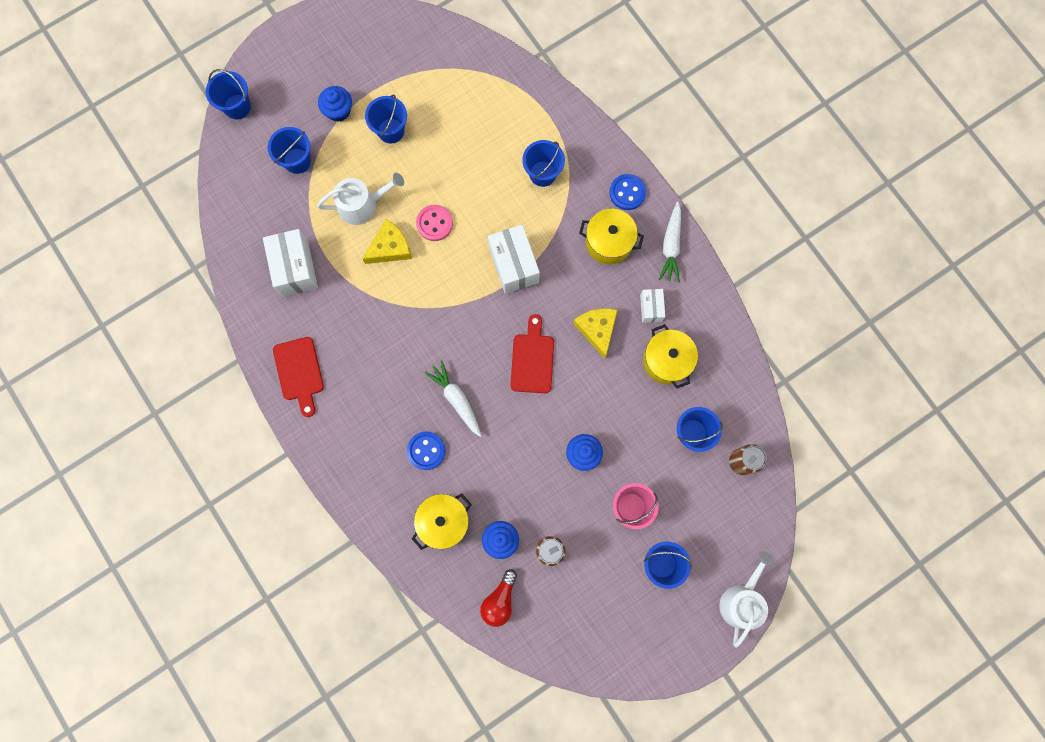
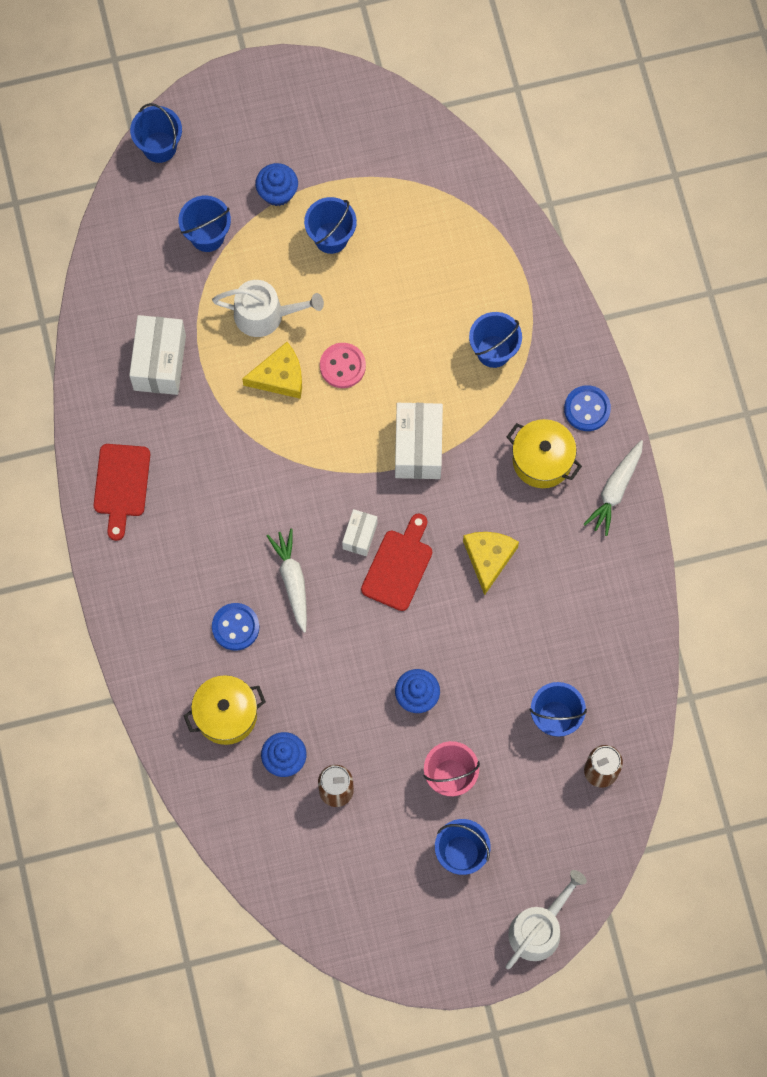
camera: 20 degrees right, 5 degrees down
red light bulb [480,569,517,627] -> none
white box [640,289,665,323] -> white box moved to [342,509,377,556]
yellow pot [643,324,698,389] -> none

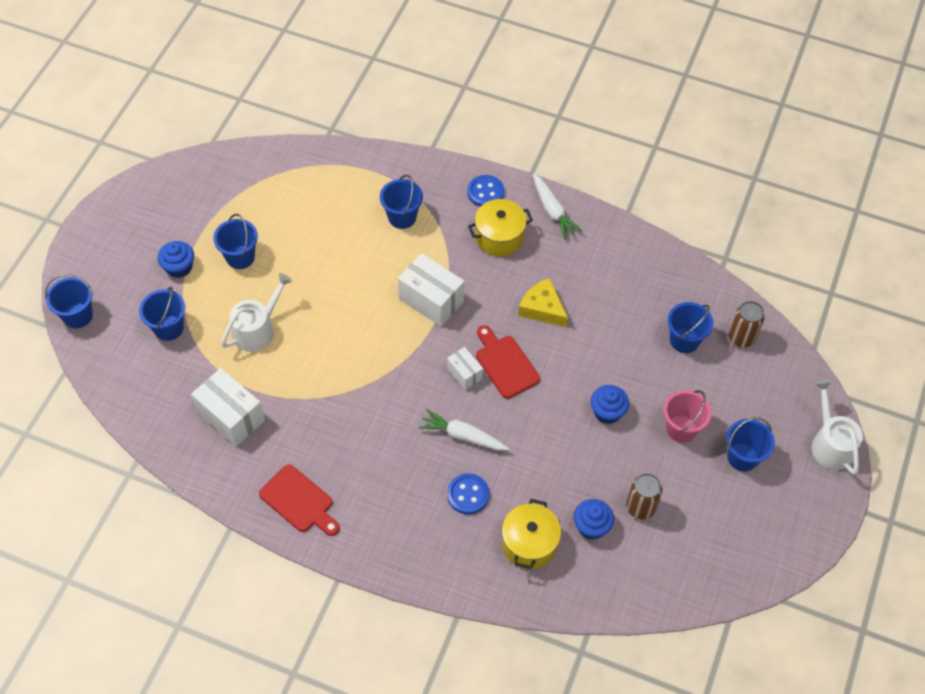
camera: 55 degrees left, 15 degrees down
yellow cheese [242,342,302,399] -> none
pink button [320,343,366,388] -> none

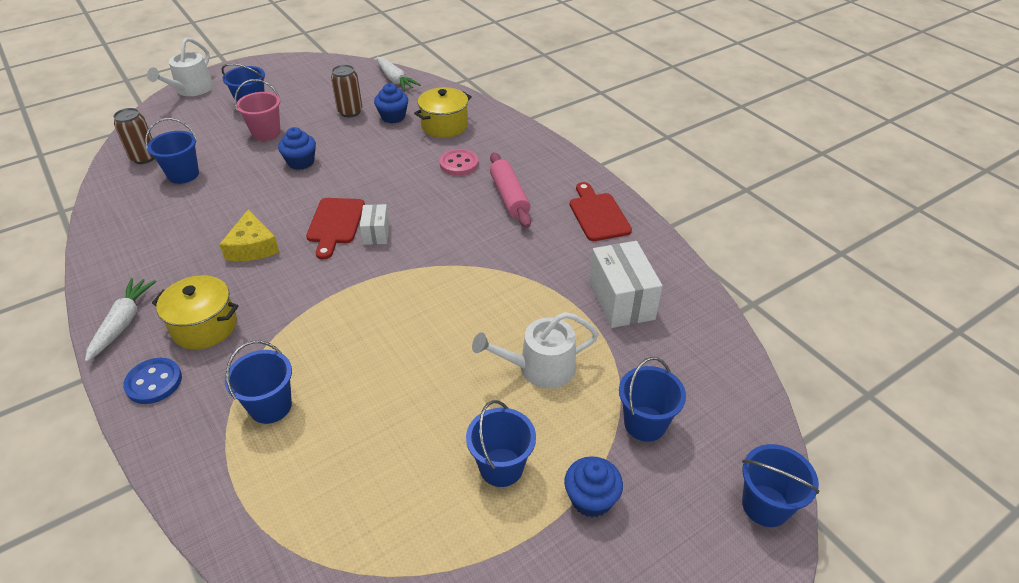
camera: 145 degrees left, 15 degrees down
white box [398,253,464,326] -> none
white carrot [418,409,509,451] -> white carrot moved to [376,57,421,91]
blue button [447,473,489,514] -> pink button [440,149,479,176]
none -> pink rolling pin [490,152,531,228]

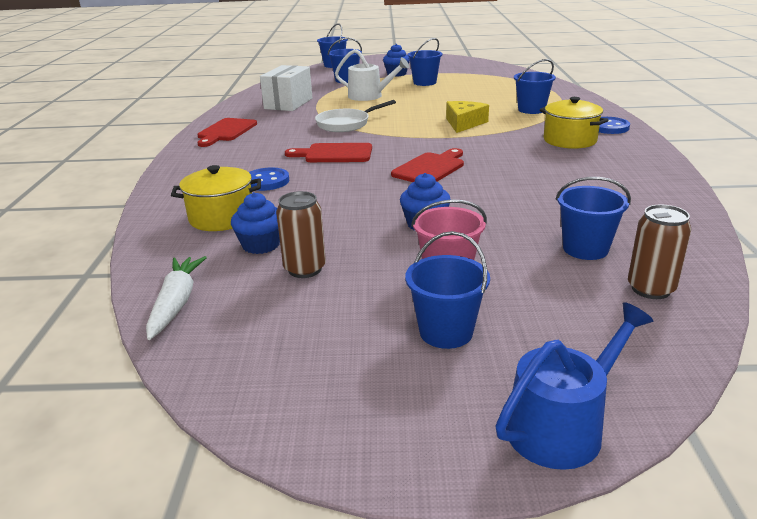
camera: 145 degrees left, 15 degrees down
white carrot [85,278,156,362] -> none
white watering can [147,37,214,96] -> blue watering can [495,302,653,470]
yellow cheese [219,209,279,261] -> yellow cheese moved to [446,101,489,133]
white box [360,204,389,245] -> none
pink button [440,149,479,176] -> blue button [249,167,289,191]
pink rolling pin [490,152,531,228] -> none
none -> red cutting board [285,143,372,162]
none -> white pan [315,100,396,132]

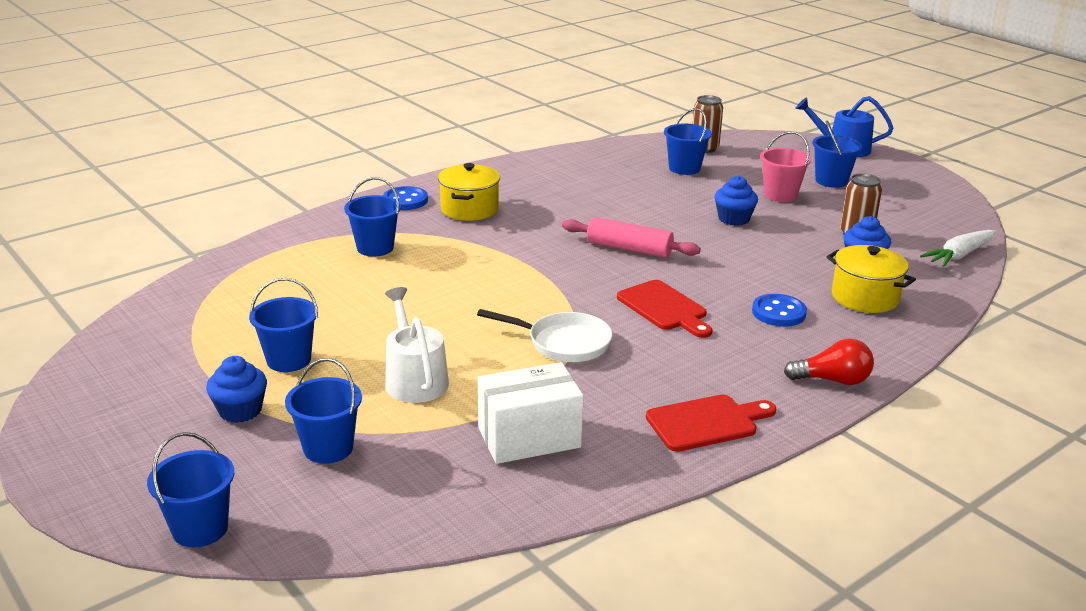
camera: 130 degrees left, 0 degrees up
red cutting board [391,148,464,182] -> pink rolling pin [562,217,701,258]
yellow cheese [446,101,489,133] -> none
none -> red light bulb [784,339,874,385]

